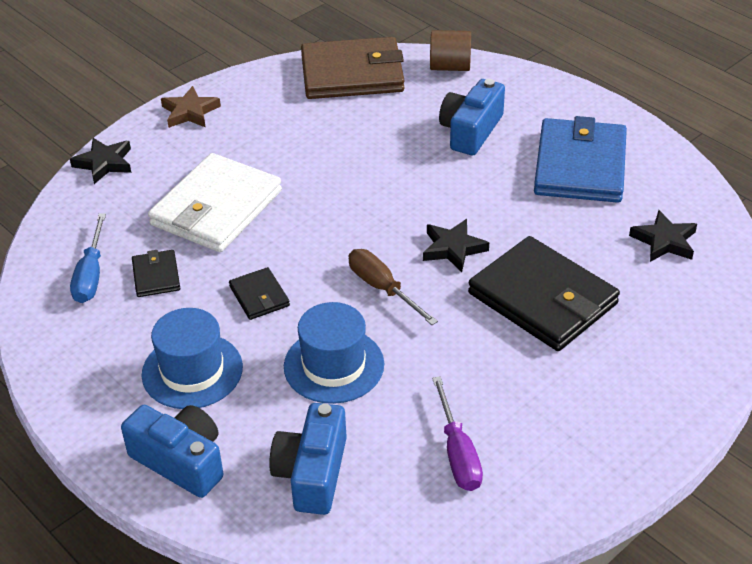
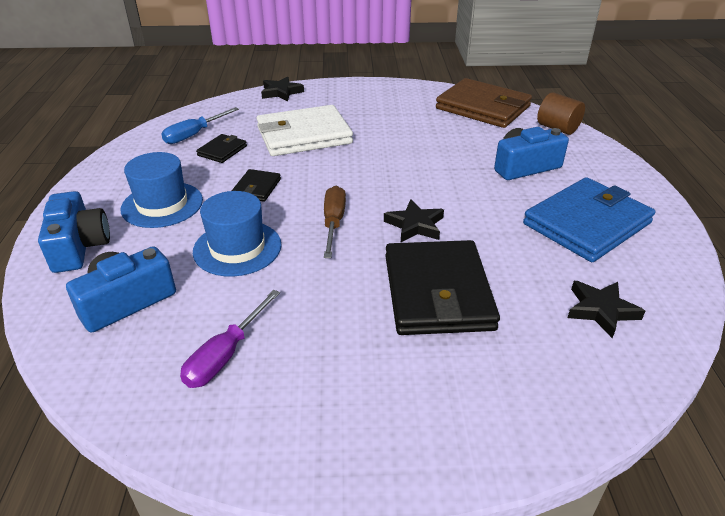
camera: 40 degrees right, 5 degrees down
brown star [161,86,221,128] -> none

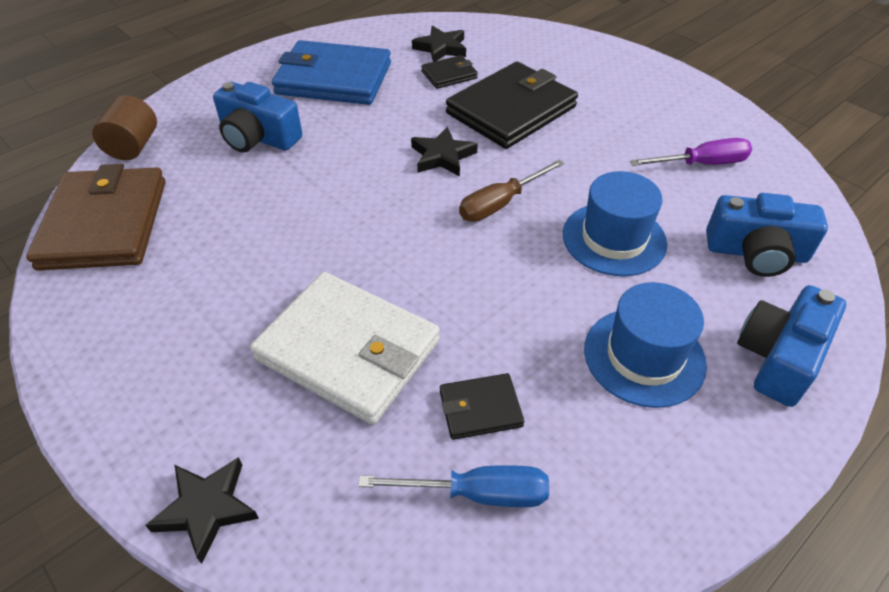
camera: 130 degrees left, 10 degrees up
black wallet [232,169,281,202] -> black wallet moved to [421,55,478,89]

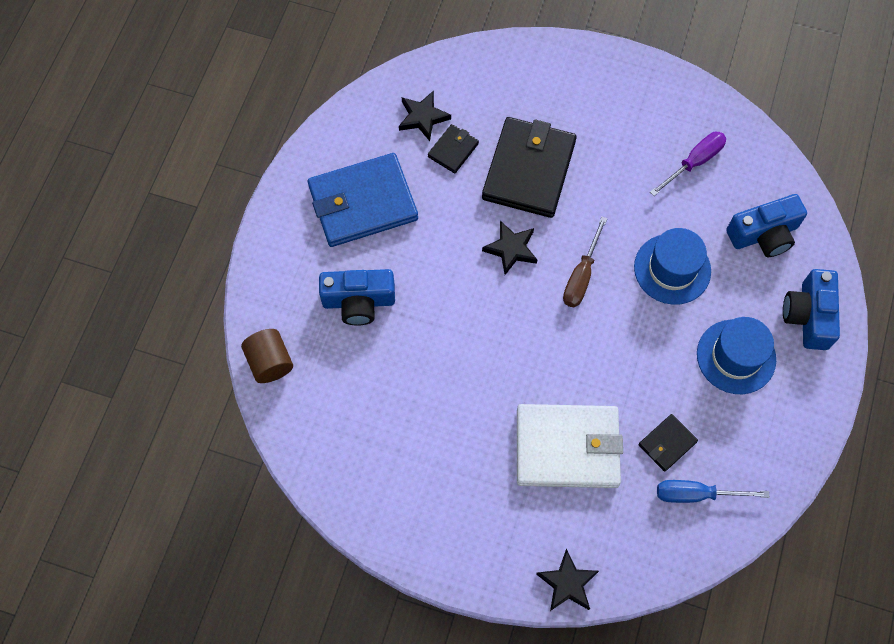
camera: 30 degrees left, 20 degrees up
brown wallet [26,164,166,271] -> none
blue screwdriver [358,465,549,507] -> blue screwdriver turned 150 degrees counterclockwise [657,480,770,503]

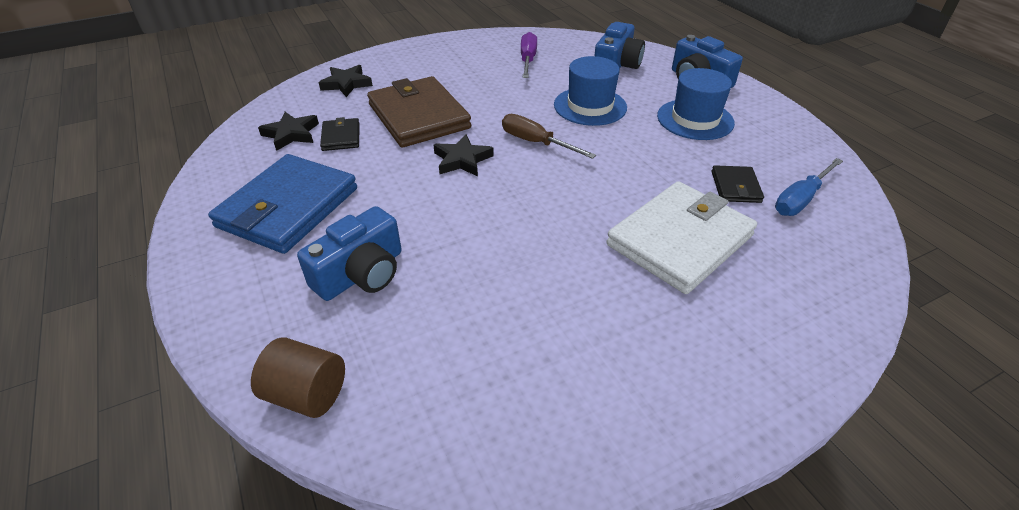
camera: 45 degrees left, 25 degrees down
black wallet [482,117,577,218] -> brown wallet [367,76,471,148]
black star [536,549,599,611] -> black star moved to [319,65,373,97]
brown screwdriver [563,216,608,307] -> brown screwdriver turned 150 degrees clockwise [502,114,596,159]

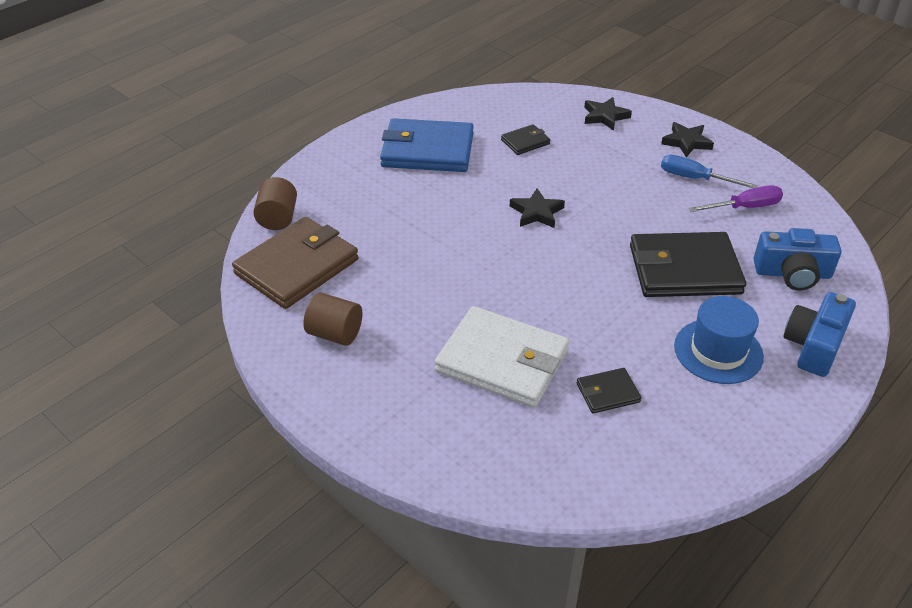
camera: 70 degrees right, 0 degrees up
black star [258,112,319,151] -> black star moved to [661,122,714,158]
blue camera [297,206,402,301] -> none
brown wallet [367,76,471,148] -> brown wallet moved to [232,217,359,309]
brown screwdriver [502,114,596,159] -> none
blue hat [554,56,627,126] -> black wallet [630,232,746,297]
blue screwdriver [775,158,843,216] -> blue screwdriver moved to [661,155,758,188]
none -> brown cylinder [303,293,363,346]

